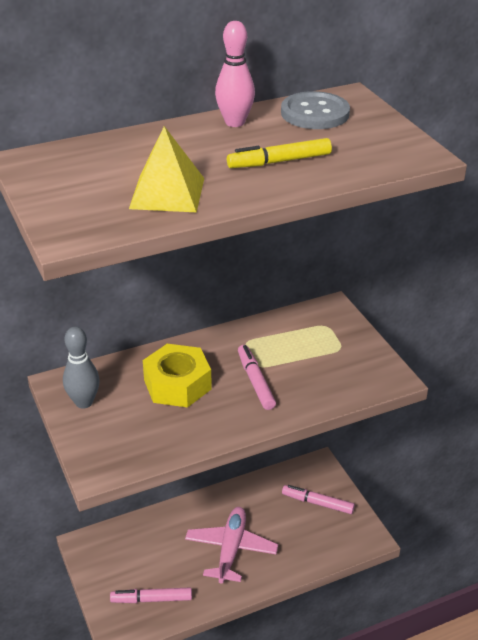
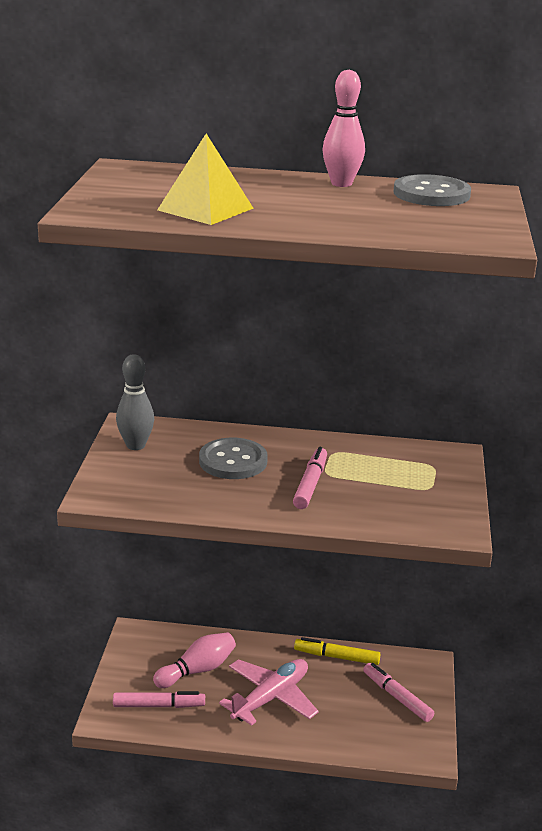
camera: 30 degrees right, 10 degrees down
pink marker [110,587,192,603] -> pink marker turned 150 degrees clockwise [113,691,205,708]
yellow nut [143,344,212,408] -> grey button [199,438,268,479]
yellow marker [227,138,332,168] -> yellow marker moved to [294,637,381,665]
none -> pink bowling pin [153,632,236,688]

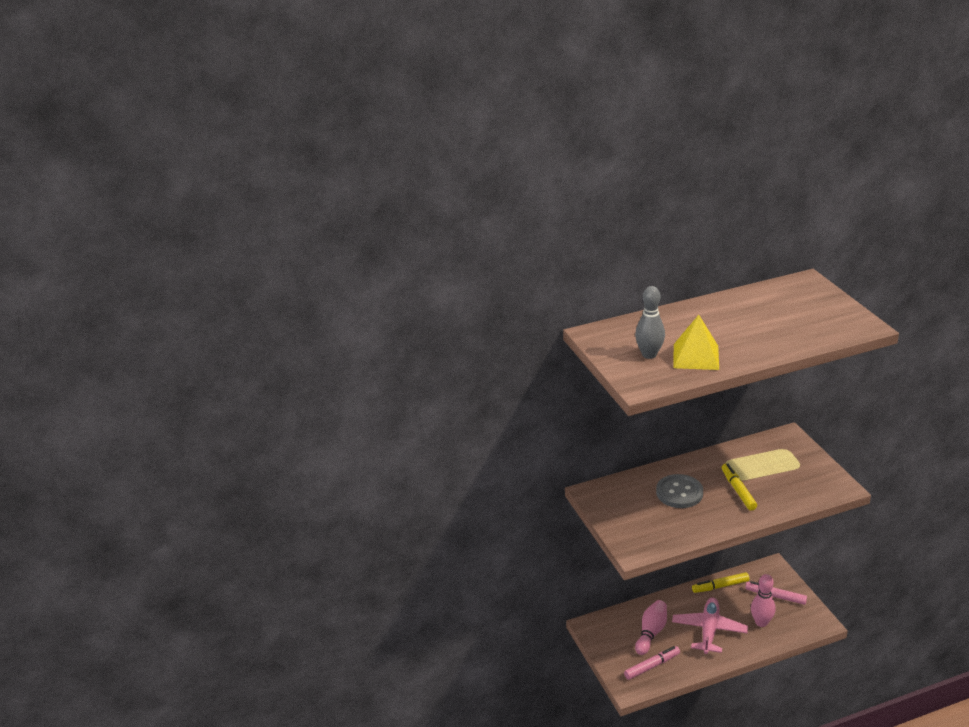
camera: 25 degrees left, 5 degrees up
grey bowling pin [116,354,154,450] -> grey bowling pin moved to [635,286,665,359]
pink marker [293,447,327,509] -> yellow marker [722,463,757,511]
pink bowling pin [322,70,365,187] -> pink bowling pin moved to [751,574,776,627]
grey button [394,174,471,206] -> none

